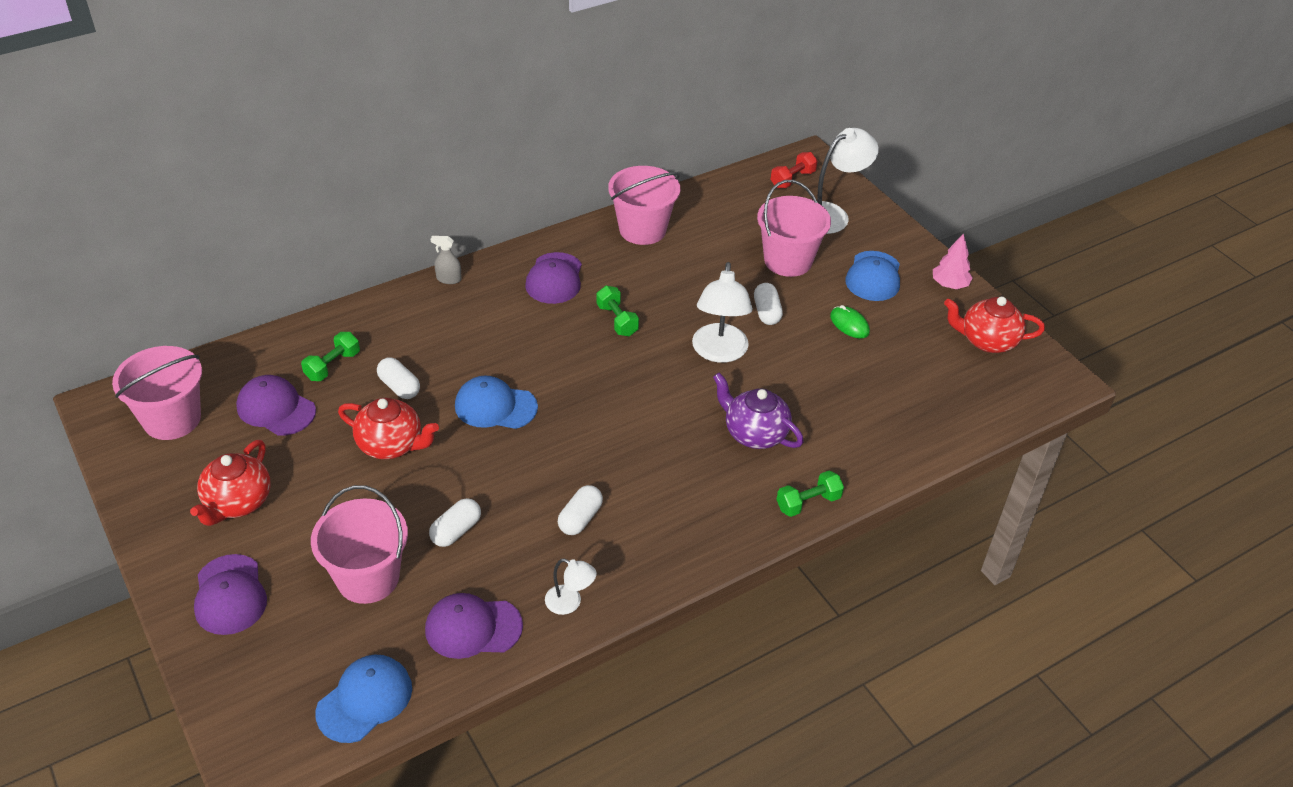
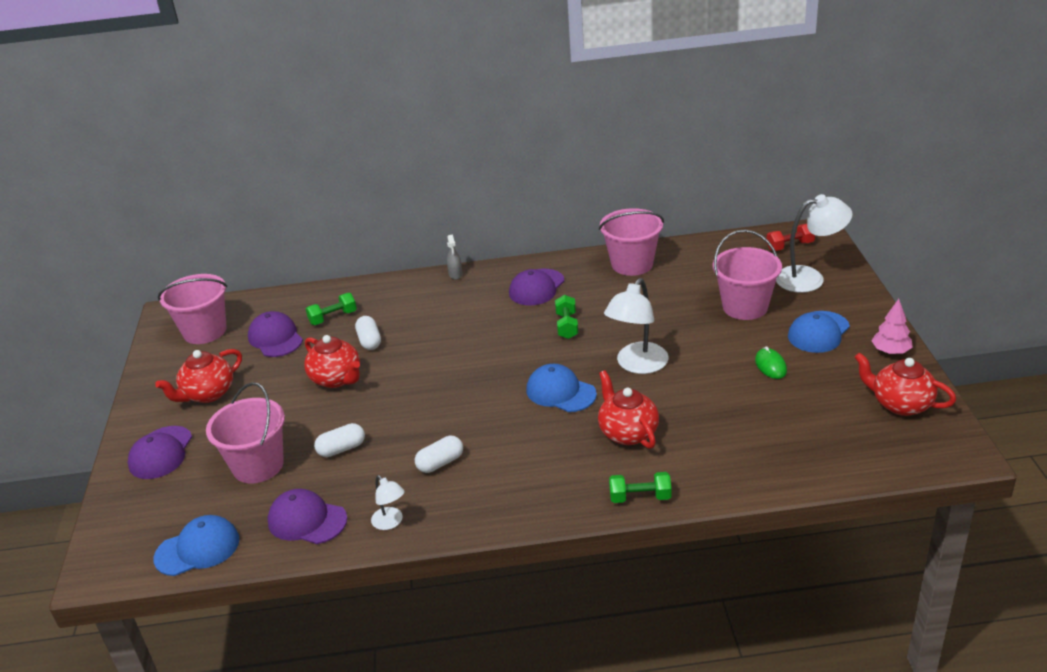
camera: 30 degrees right, 10 degrees down
grey spray bottle [431,236,462,284] -> grey spray bottle turned 135 degrees counterclockwise [447,235,462,280]
blue cap [455,375,538,429] -> blue cap moved to [526,364,597,412]
purple teapot [713,373,804,449] -> red teapot [598,370,659,449]
white capsule [754,283,783,325] -> none

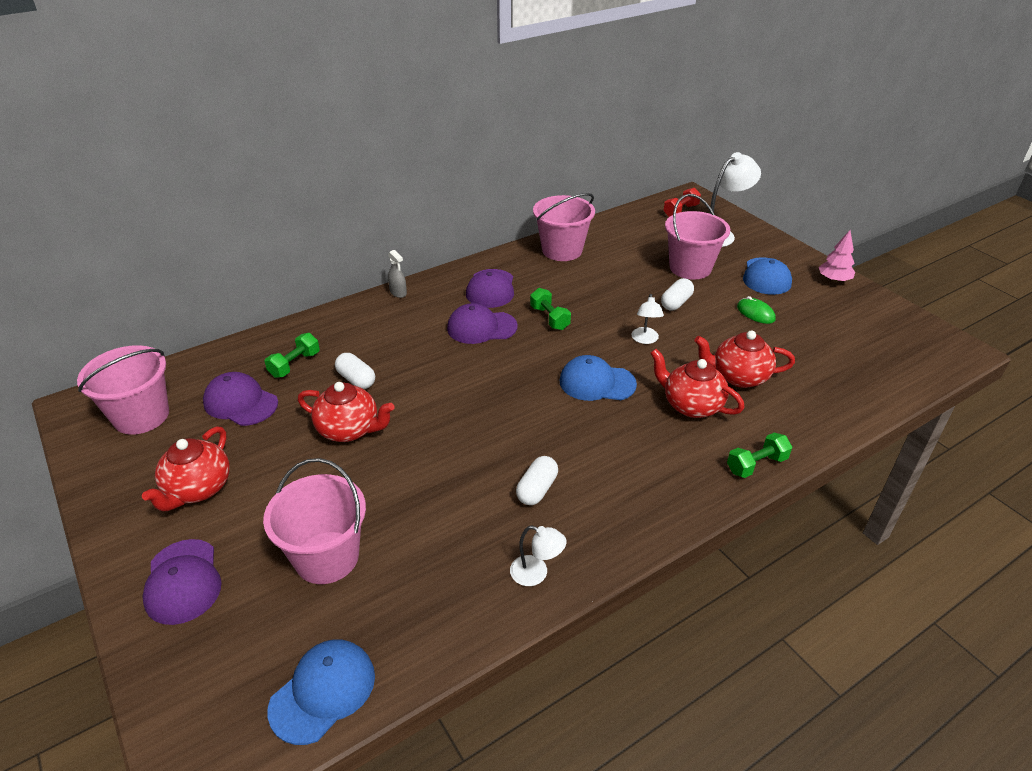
camera: 30 degrees left, 5 degrees up
purple cap [267,489,347,544] -> purple cap moved to [447,303,518,344]
white capsule [314,423,365,457] -> white capsule moved to [661,278,694,311]
white lamp [604,278,669,374] -> white lamp [631,294,664,344], size x0.53
red teapot [855,352,956,416] -> red teapot moved to [694,330,795,388]

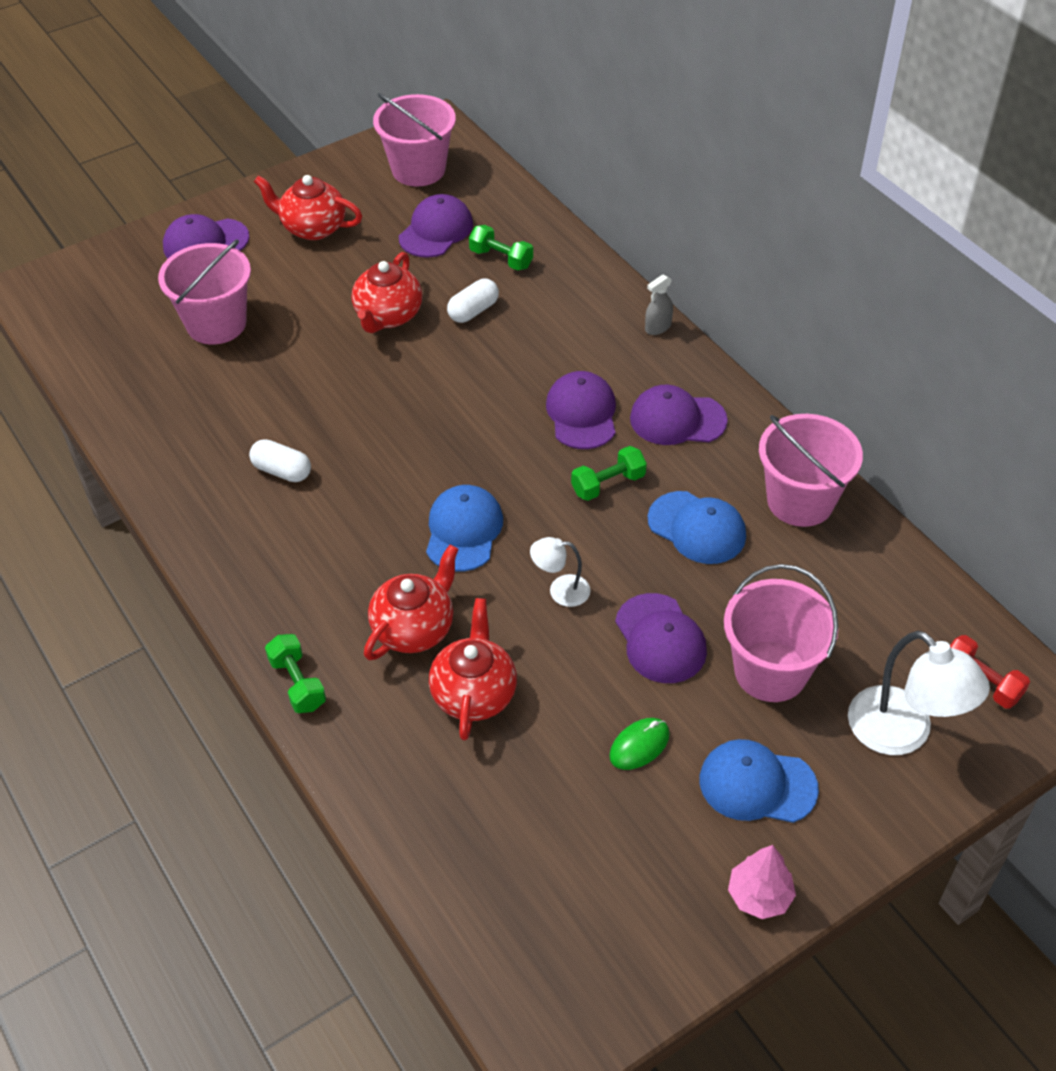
camera: 90 degrees right, 10 degrees up
blue cap [268,639,375,745] -> blue cap moved to [648,491,746,564]
white lamp [510,526,567,586] -> none
white capsule [661,278,694,311] -> purple cap [615,593,707,683]

